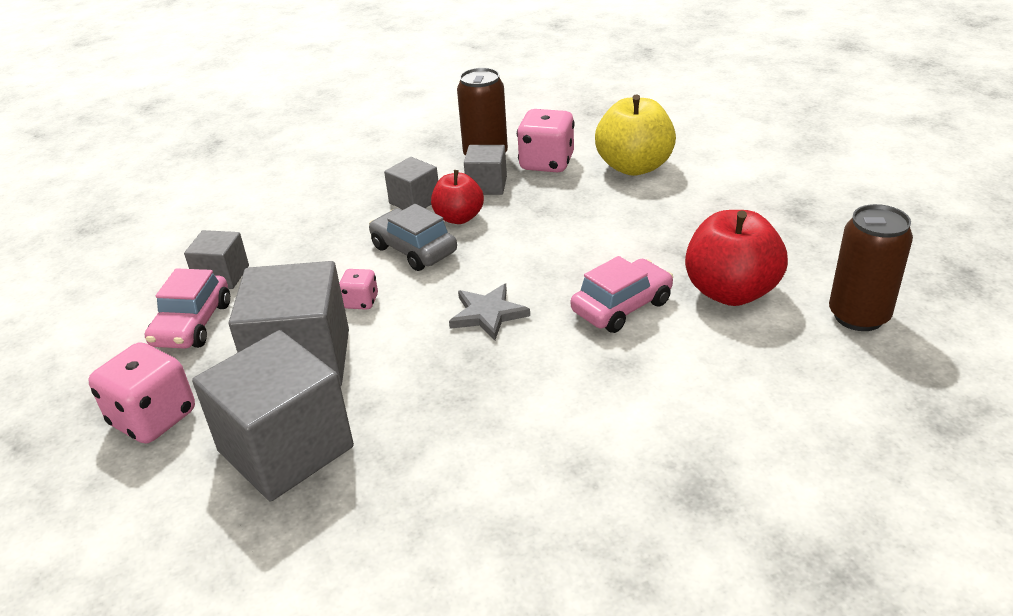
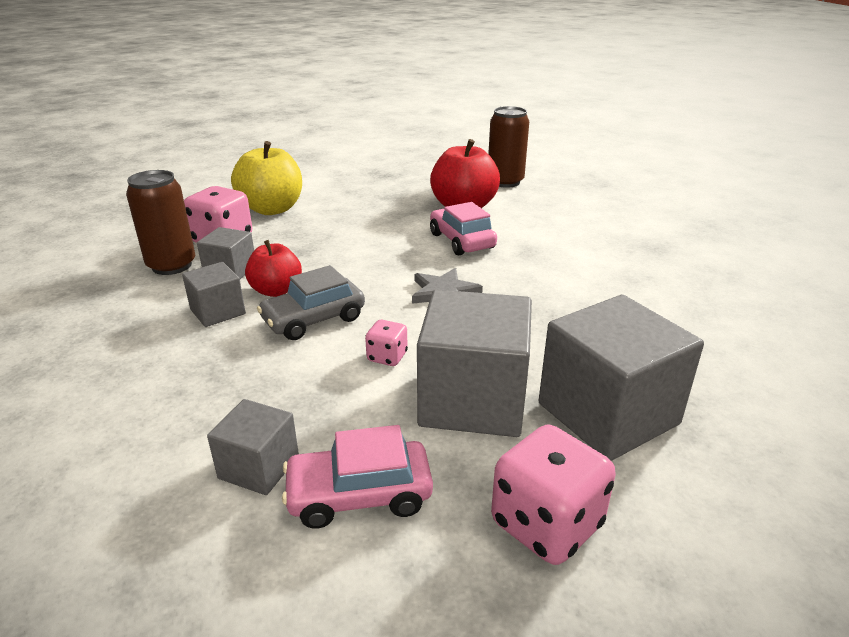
camera: 80 degrees left, 5 degrees down
pink car [145,268,230,349] -> pink car turned 150 degrees clockwise [282,425,433,529]

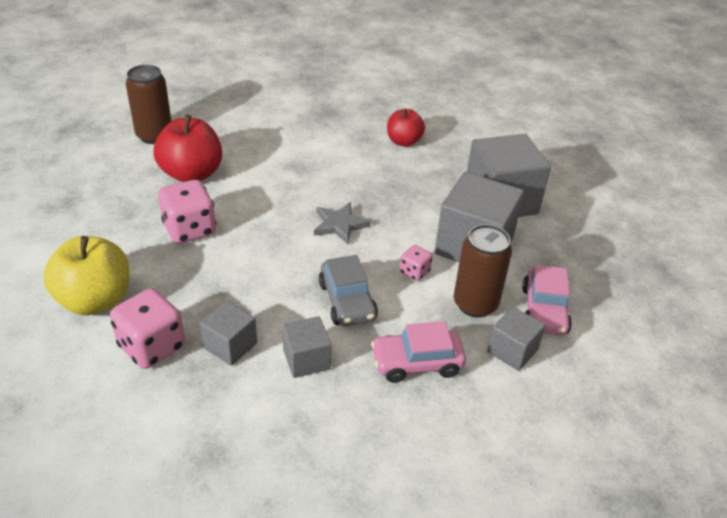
camera: 75 degrees left, 10 degrees up
brown can [126,170,195,275] -> brown can moved to [454,224,512,317]
red apple [245,240,302,297] -> red apple moved to [387,109,425,147]
pink car [430,202,497,255] -> pink car moved to [371,321,466,383]
pink dice [491,424,616,565] -> pink dice moved to [158,180,216,244]

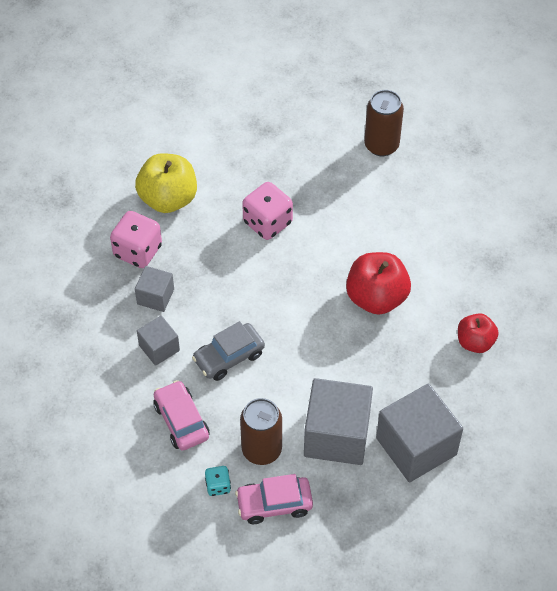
camera: 75 degrees right, 15 degrees up
red apple [153,115,222,182] -> red apple moved to [346,252,411,315]
grey star [314,202,371,244] -> none
pink dice [400,245,433,281] -> none
grey cube [487,307,546,371] -> turquoise dice [205,466,231,496]

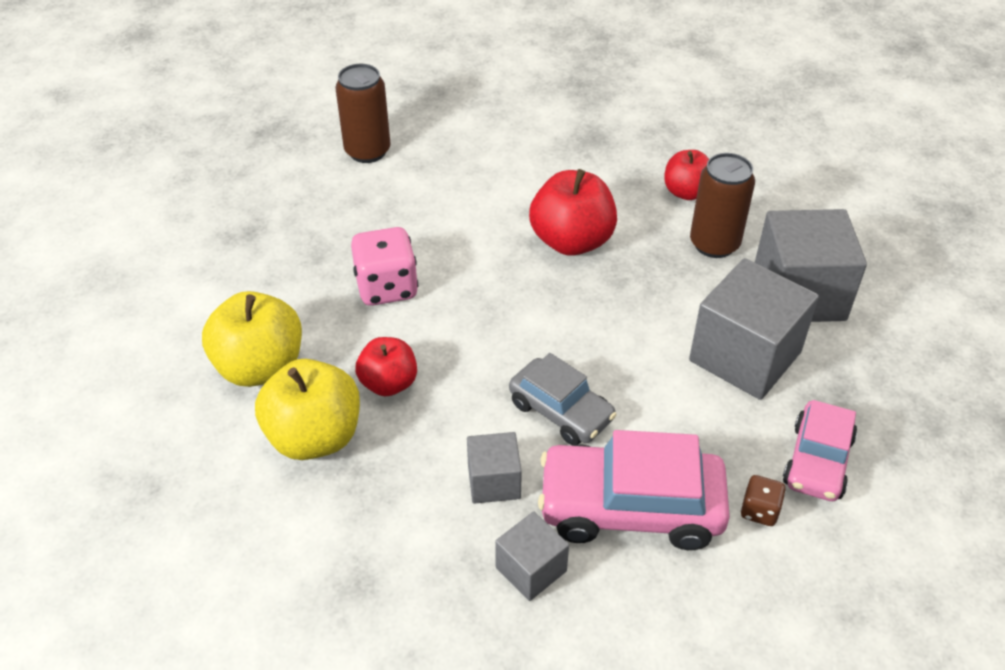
camera: 60 degrees left, 10 degrees down
pink dice [110,211,162,268] -> yellow apple [255,359,360,460]
grey cube [135,266,174,312] -> grey cube moved to [495,512,569,601]
pink car [153,380,210,451] -> pink car [538,430,730,550], size x1.59
grey car [192,321,265,381] -> grey car turned 45 degrees counterclockwise [509,353,617,445]
turquoise dice [205,466,231,496] -> brown dice [740,475,786,526]
brown can [240,398,282,465] -> brown can moved to [690,153,755,258]
none -> red apple [355,337,417,396]

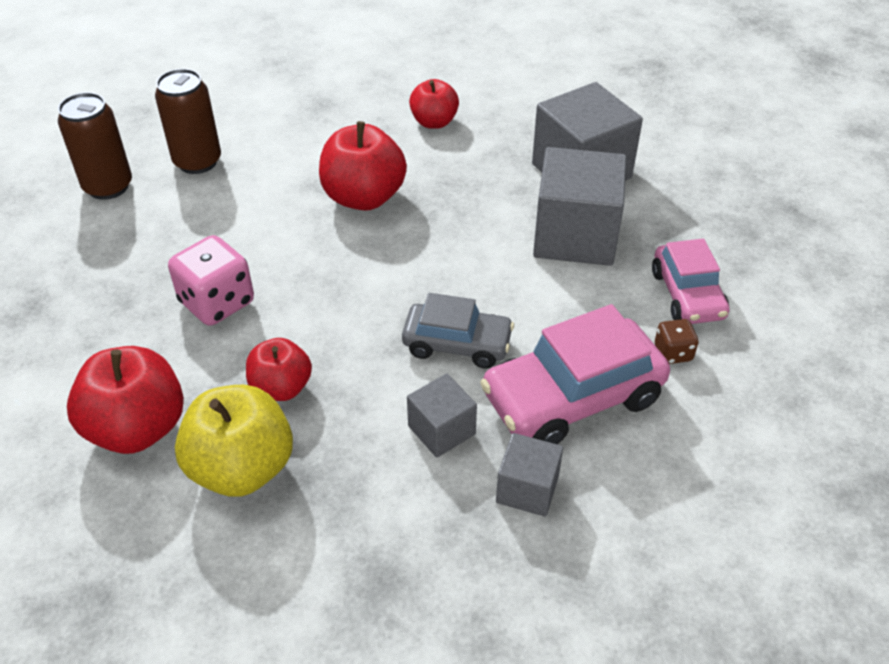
camera: 30 degrees left, 0 degrees up
yellow apple [202,291,302,387] -> red apple [67,346,184,454]
brown can [690,153,755,258] -> brown can moved to [155,69,221,174]

